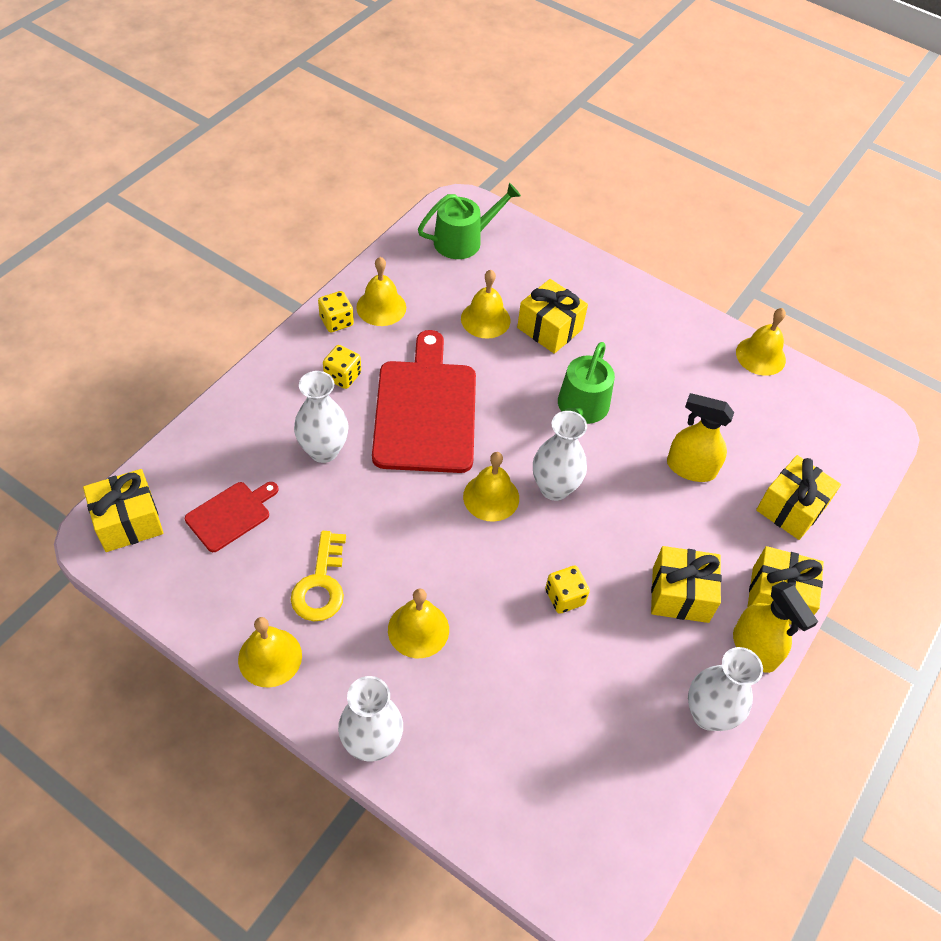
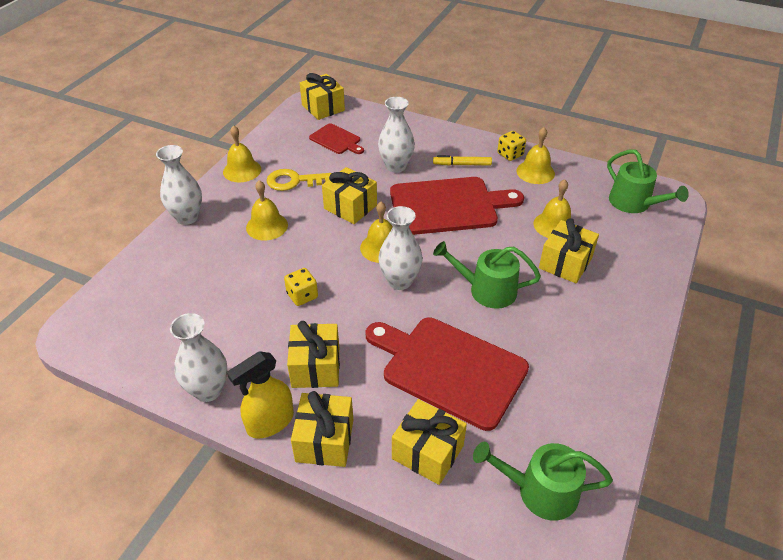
camera: 85 degrees right, 10 degrees down
yellow dice [323,345,361,389] -> yellow marker [433,155,492,166]
yellow spray bottle [667,393,734,482] -> red cutting board [366,317,529,431]
yellow bell [736,308,786,376] -> none
none -> yellow gift [322,167,377,224]
none -> green watering can [473,442,613,521]

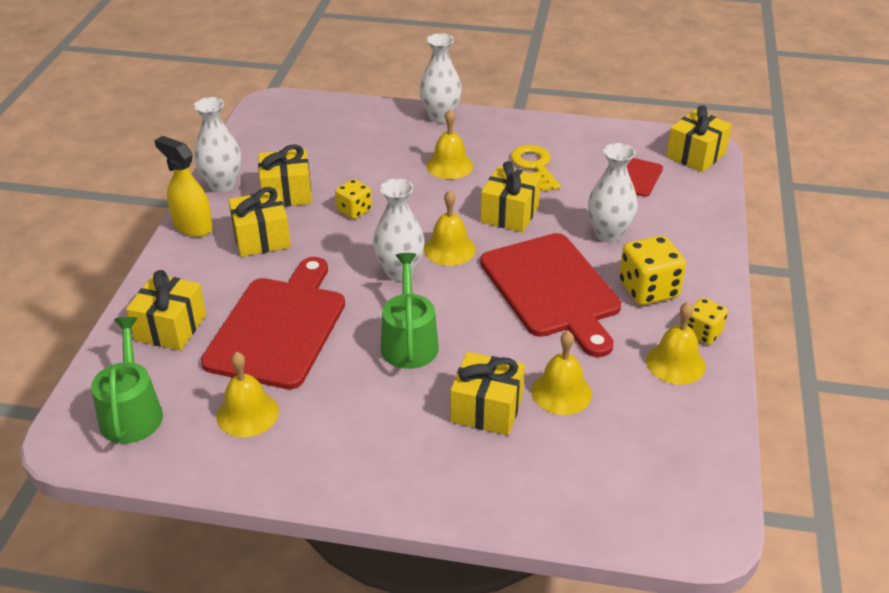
camera: 75 degrees right, 5 degrees down
yellow bell [223,125,261,182] -> yellow bell moved to [217,352,279,437]
yellow gift [291,391,353,467] -> yellow gift moved to [258,144,312,207]
yellow marker [433,155,492,166] -> yellow dice [619,235,686,305]
green watering can [607,149,689,213] -> none

